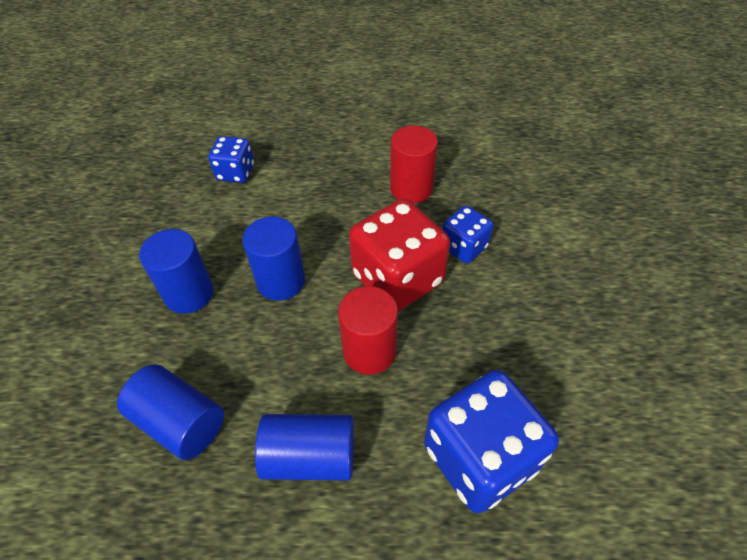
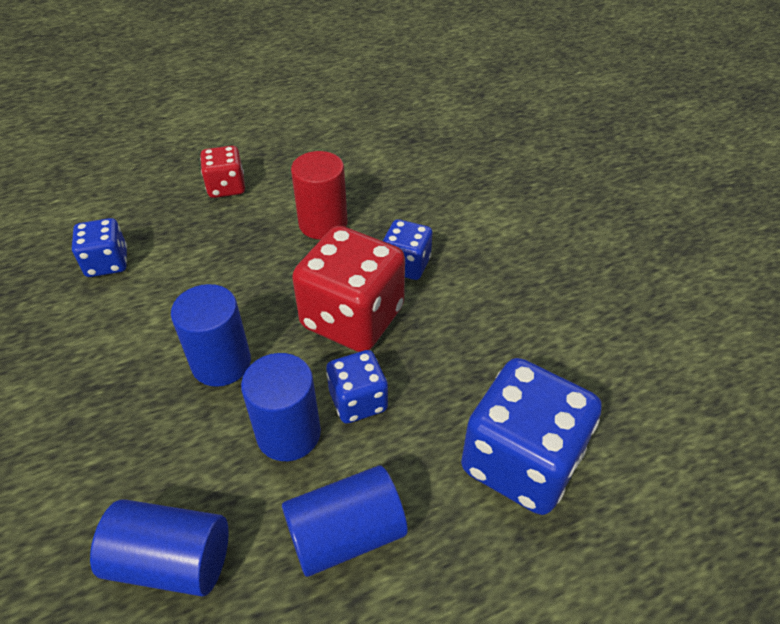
camera: 25 degrees left, 5 degrees down
blue cylinder [139,229,214,314] -> blue cylinder moved to [241,353,321,461]
red cylinder [338,286,398,375] -> blue dice [326,350,388,423]
none -> red dice [200,146,245,198]

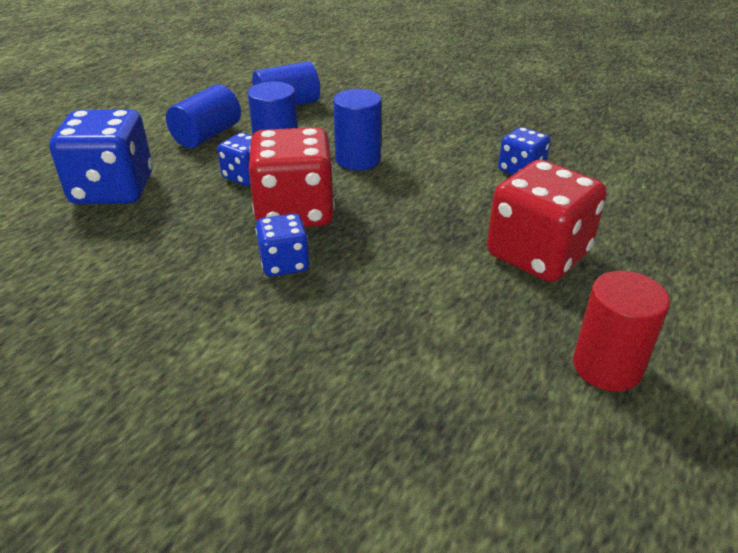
camera: 145 degrees right, 10 degrees down
red dice [200,146,245,198] -> red dice [487,160,606,282], size x1.84
red cylinder [291,151,348,240] -> red cylinder moved to [573,271,670,391]

